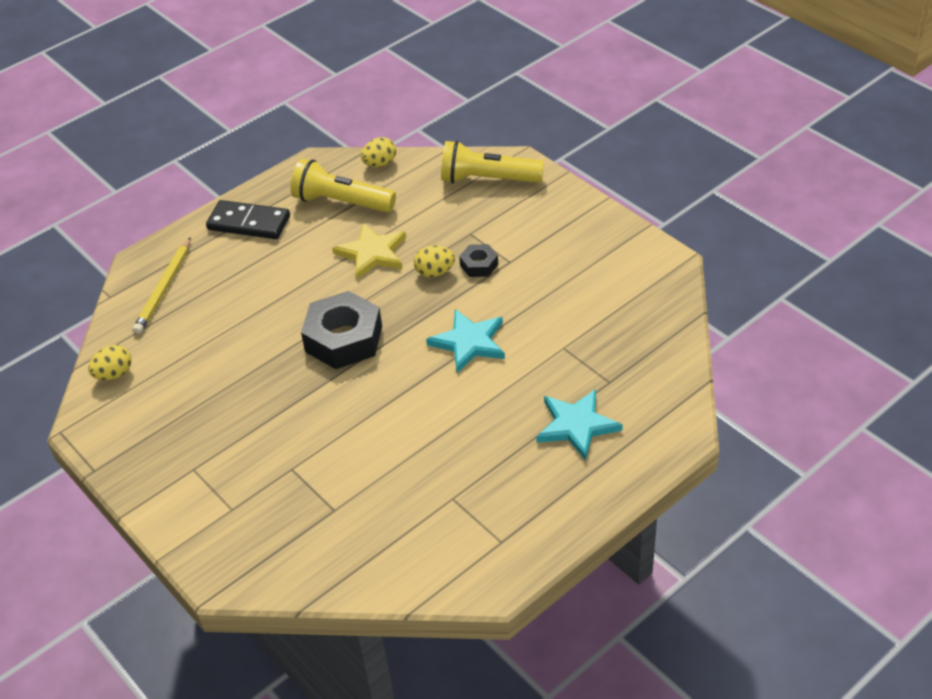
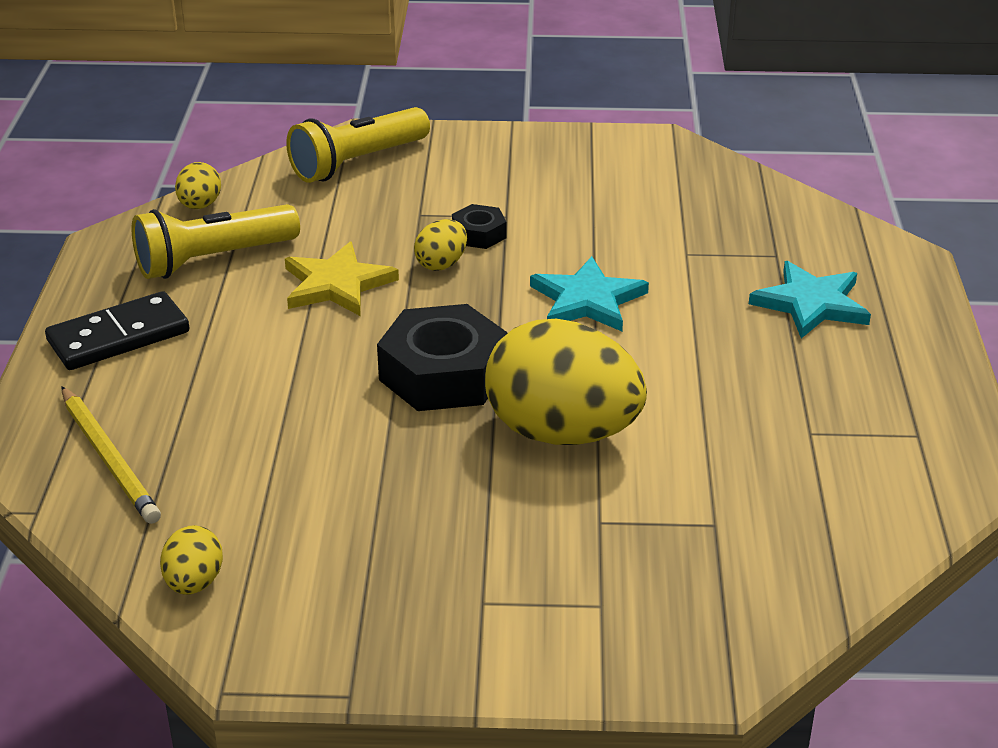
camera: 50 degrees left, 10 degrees down
none -> yellow egg [485,319,647,445]

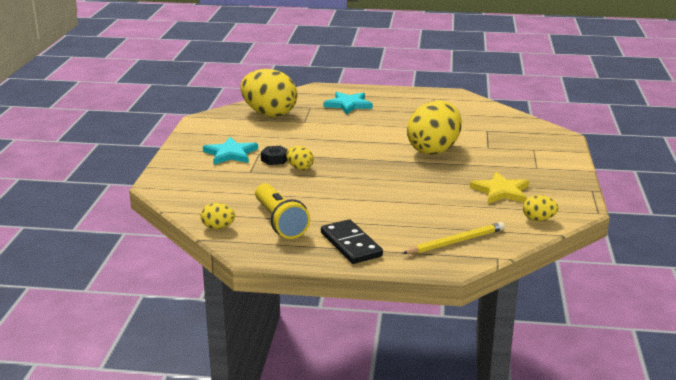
camera: 85 degrees left, 10 degrees down
yellow star [285,242,399,316] -> yellow star moved to [470,172,529,204]
yellow flashlight [286,107,430,183] -> none
black nut [377,304,508,411] -> none
turquoise star [530,256,649,331] -> turquoise star moved to [203,137,258,165]
none -> yellow egg [240,69,298,117]

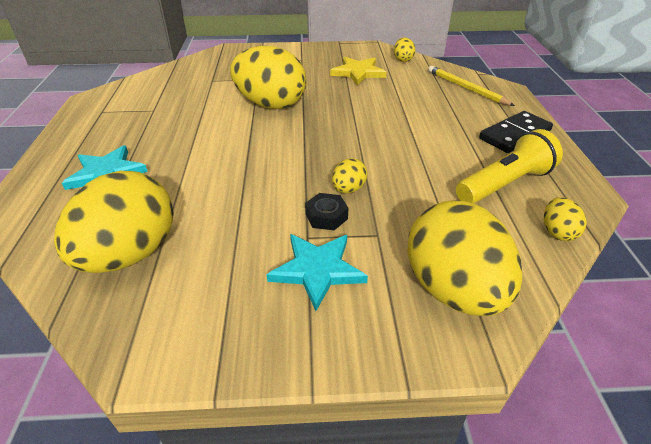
camera: 100 degrees left, 15 degrees up
none -> yellow egg [407,200,523,316]

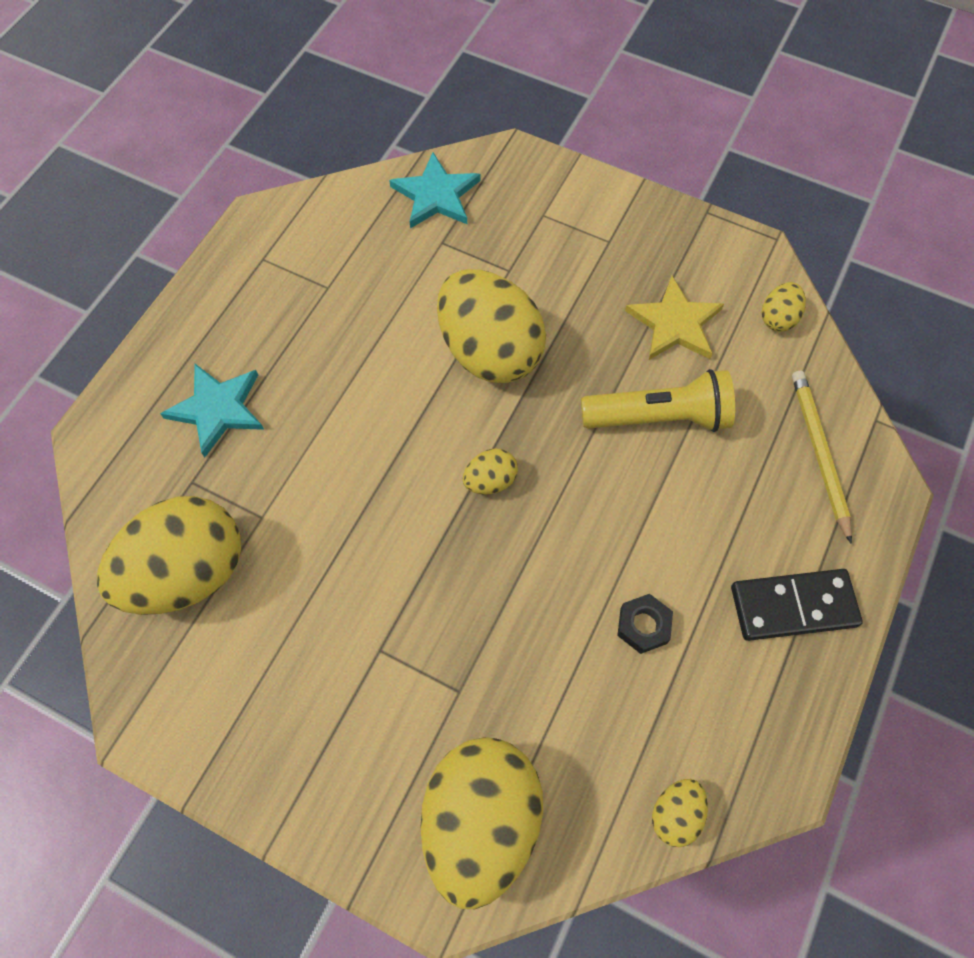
camera: 30 degrees right, 25 degrees up
turquoise star [266,234,368,311] -> turquoise star moved to [389,152,480,228]
black nut [305,193,348,230] -> black nut moved to [617,594,673,654]
yellow egg [332,158,367,193] -> yellow egg moved to [463,448,518,495]
yellow flashlight [456,129,563,204] -> yellow flashlight moved to [581,369,735,432]

